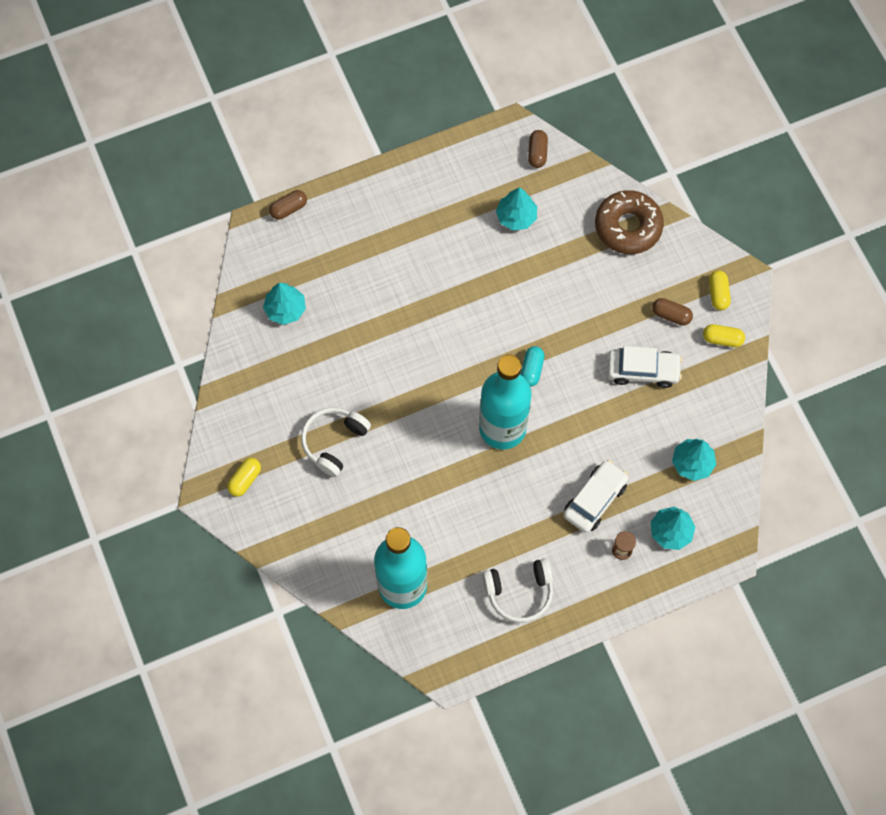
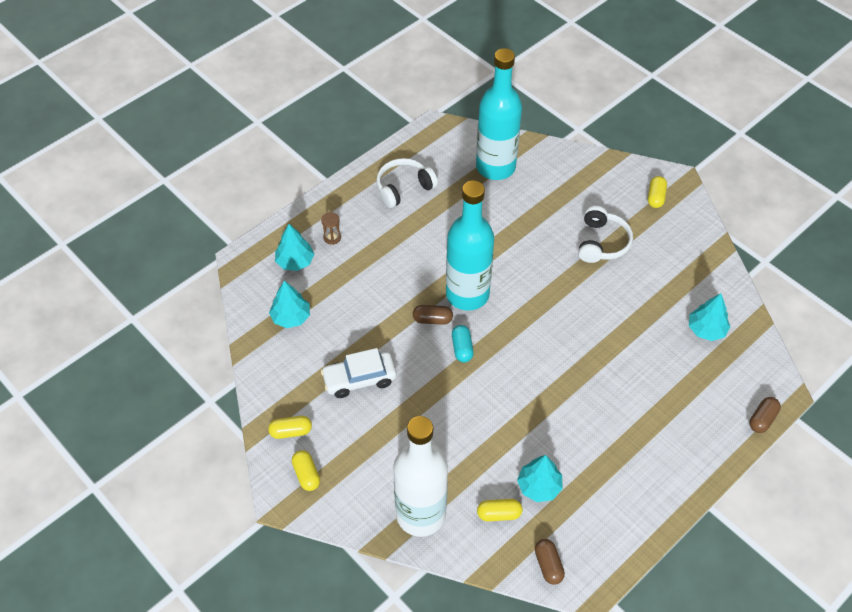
camera: 160 degrees right, 15 degrees down
white car [564,460,629,533] -> none
brown donut [595,190,664,254] -> white bottle [393,416,448,537]
brown capsule [652,298,693,326] -> brown capsule moved to [413,305,453,325]
none -> yellow capsule [477,499,523,521]

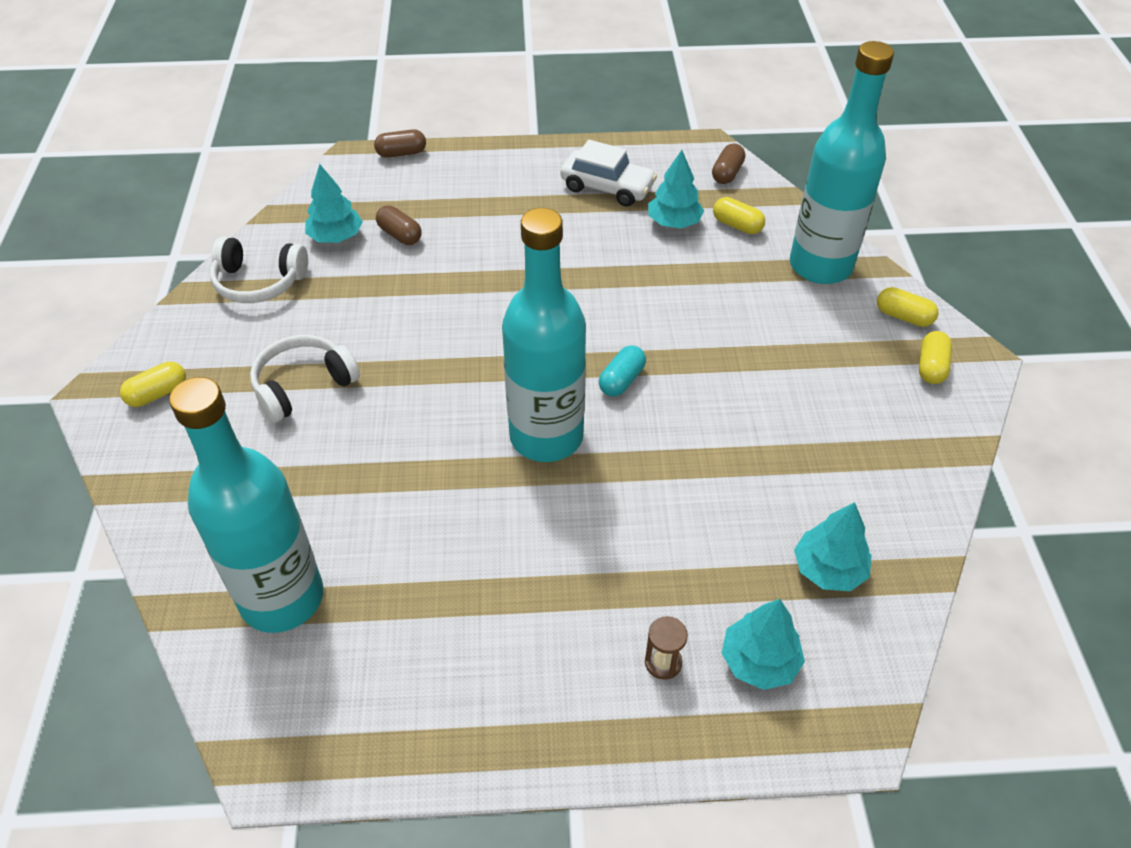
camera: 140 degrees left, 5 degrees down
yellow capsule [268,416,312,439] -> yellow capsule moved to [877,287,938,327]
white car [321,348,396,398] -> white car moved to [561,140,657,207]
white headphones [376,158,438,208] -> white headphones moved to [210,237,308,303]
white bottle [393,416,448,537] -> turquoise bottle [790,41,894,284]
brown capsule [413,305,453,325] -> brown capsule moved to [376,205,422,245]

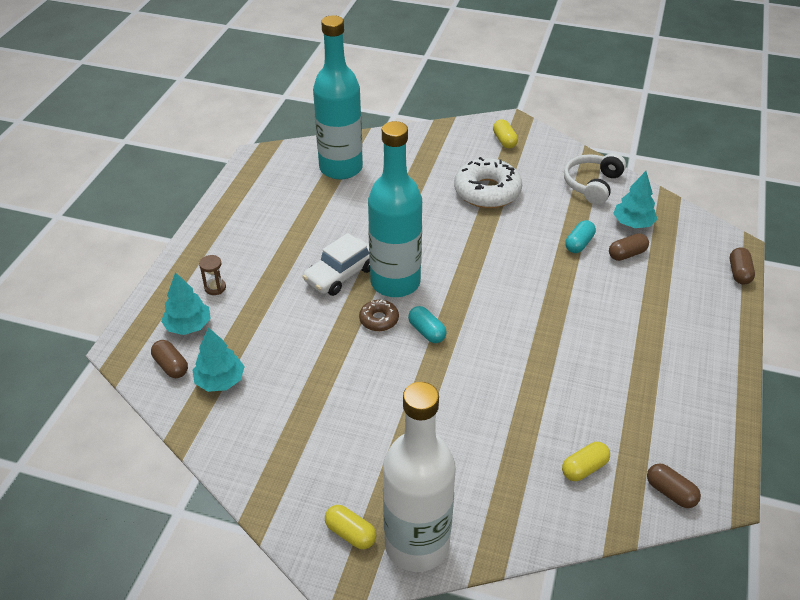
camera: 110 degrees right, 5 degrees down
white headphones [250,335,360,423] -> white donut [454,157,522,208]
white car [561,140,657,207] -> white car moved to [302,233,370,296]
turquoise tree [648,150,704,228] -> none
turquoise bottle [790,41,894,284] -> none
yellow capsule [877,287,938,327] -> white bottle [383,382,456,572]
none -> brown capsule [151,340,188,378]
none -> brown donut [359,299,399,331]
none -> turquoise capsule [565,220,596,253]

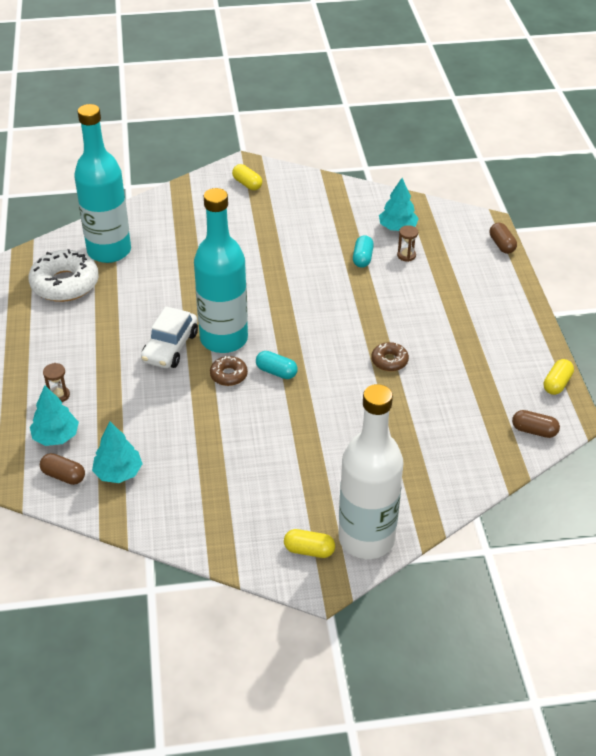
camera: 25 degrees left, 0 degrees up
white donut [454,157,522,208] -> white donut moved to [28,249,99,302]
yellow capsule [562,442,610,481] -> yellow capsule moved to [544,359,574,395]
white headphones [564,153,626,205] -> none
brown capsule [609,233,649,261] -> brown hourglass [397,225,418,262]
none -> brown donut [371,342,409,371]

